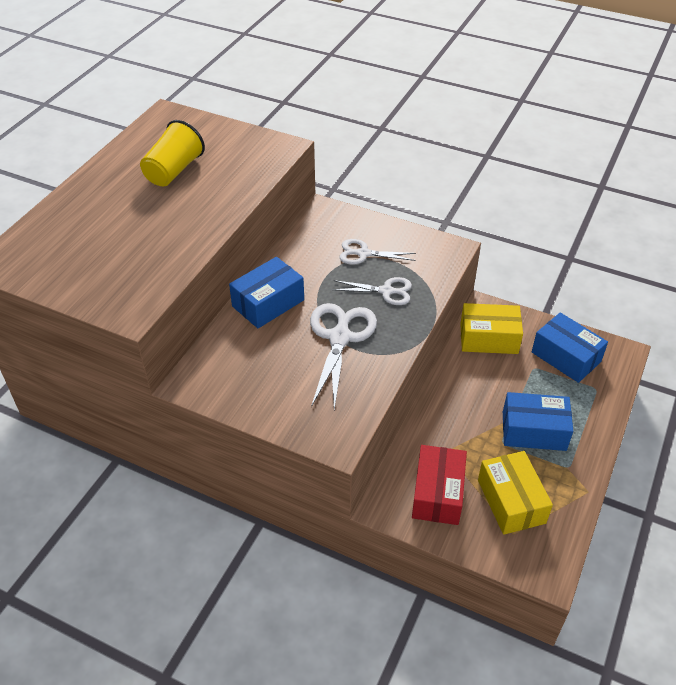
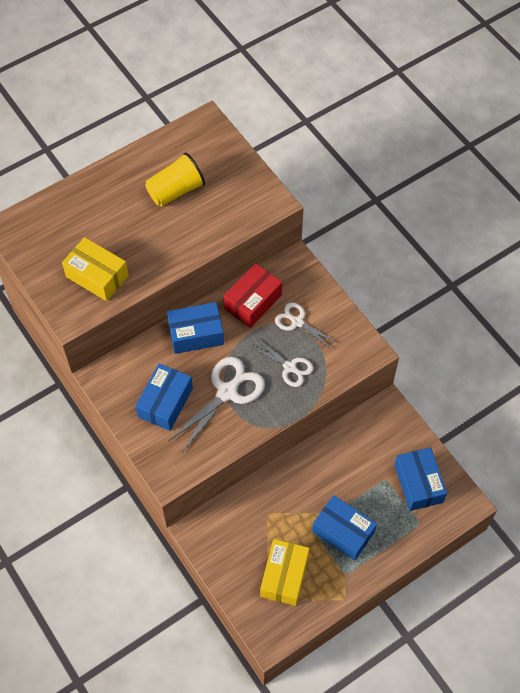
camera: 30 degrees right, 15 degrees up
red box [412,445,467,525] -> red box moved to [224,263,282,328]
yellow box [460,303,523,354] -> yellow box moved to [62,237,129,301]
none -> blue box [135,363,193,431]

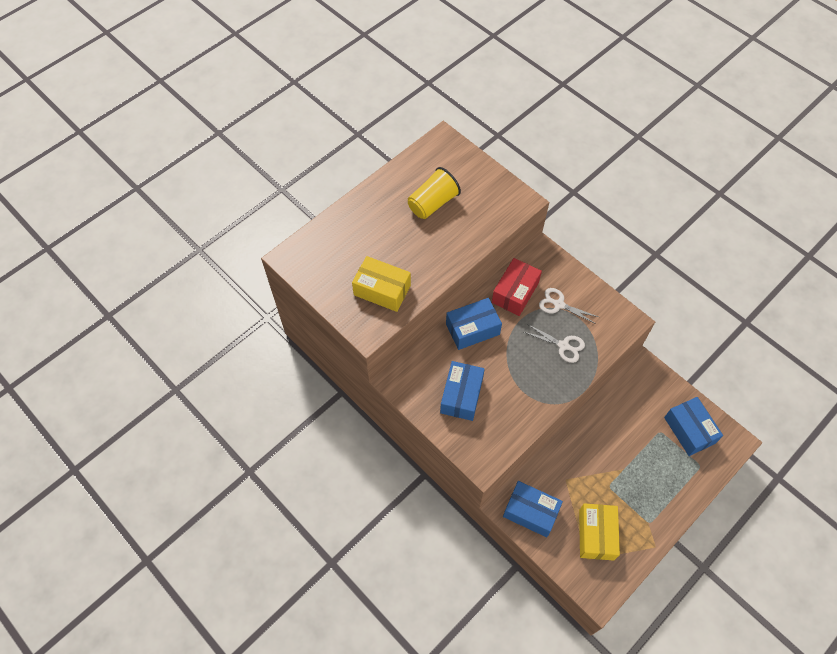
camera: 10 degrees left, 0 degrees up
white scissors [169,357,265,452] -> none
blue box [312,495,377,561] -> blue box moved to [503,481,563,537]

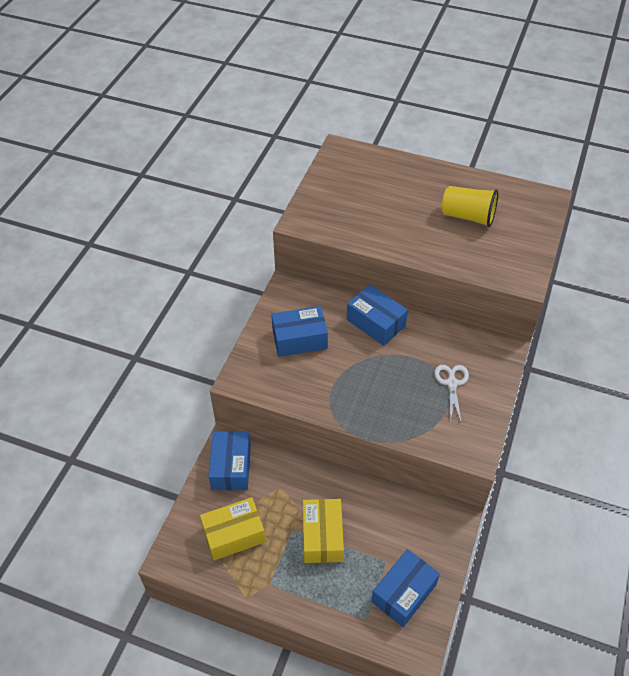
camera: 65 degrees right, 10 degrees down
yellow box [352,256,411,312] -> yellow box moved to [303,499,344,563]
red box [492,258,542,316] -> none
white scissors [524,324,585,363] -> none

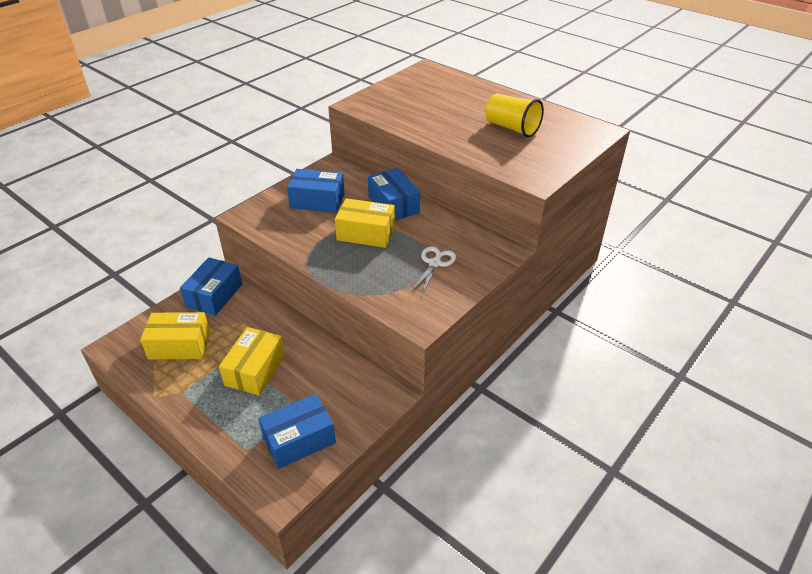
camera: 20 degrees right, 10 degrees down
none -> yellow box [335,198,395,248]

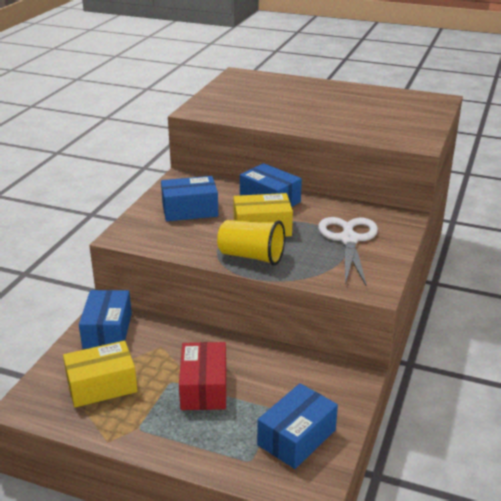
camera: 20 degrees left, 10 degrees down
yellow box [219,327,285,395] -> red box [179,342,226,410]
white scissors [411,247,456,296] -> white scissors [318,217,378,287], size x1.65
yellow cup [485,93,544,138] -> yellow cup moved to [217,220,285,265]

